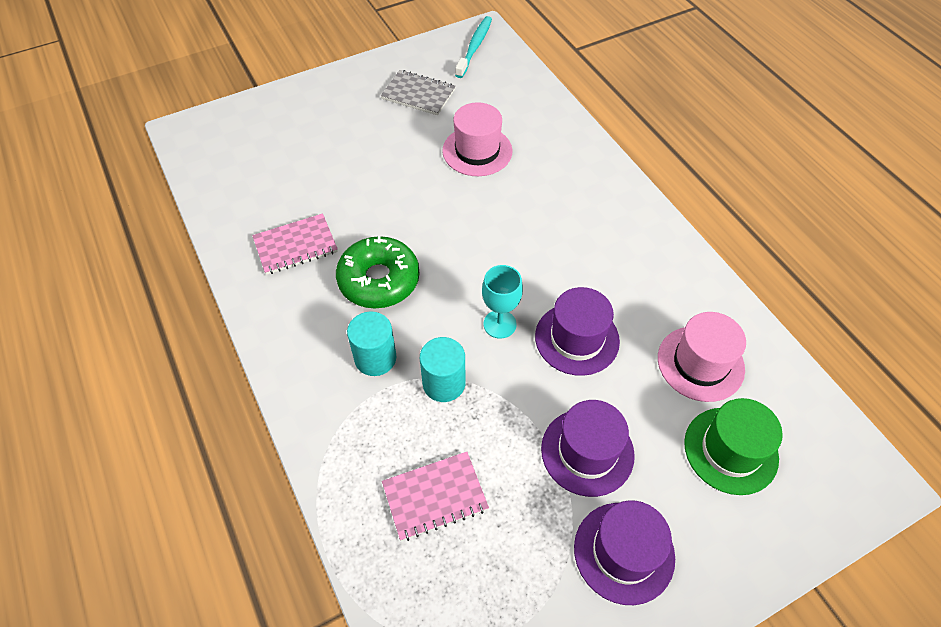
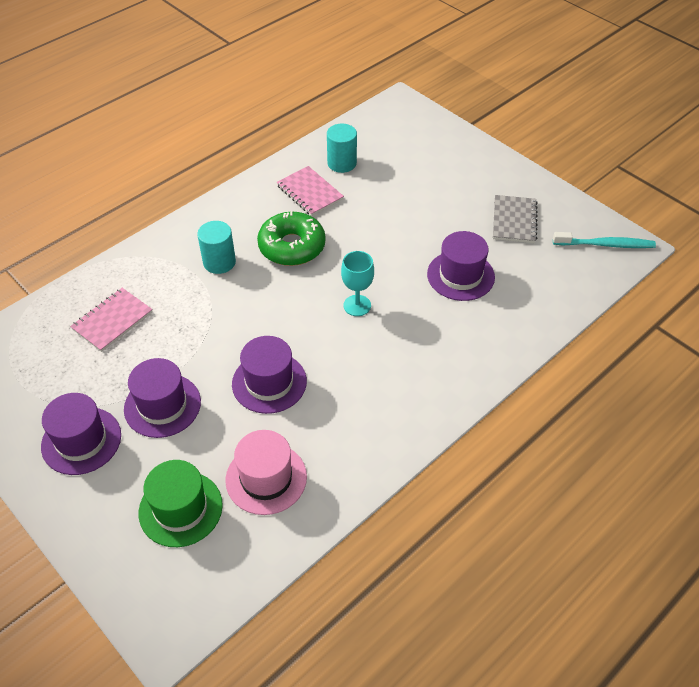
camera: 75 degrees right, 5 degrees down
pink notebook [382,452,489,541] -> pink notebook turned 75 degrees clockwise [70,288,153,352]
turquoise cylinder [420,337,465,402] -> turquoise cylinder moved to [327,124,357,173]
pink hat [442,102,512,176] -> purple hat [427,231,495,301]
turquoise goblet [482,265,523,339] -> turquoise goblet moved to [341,251,374,316]

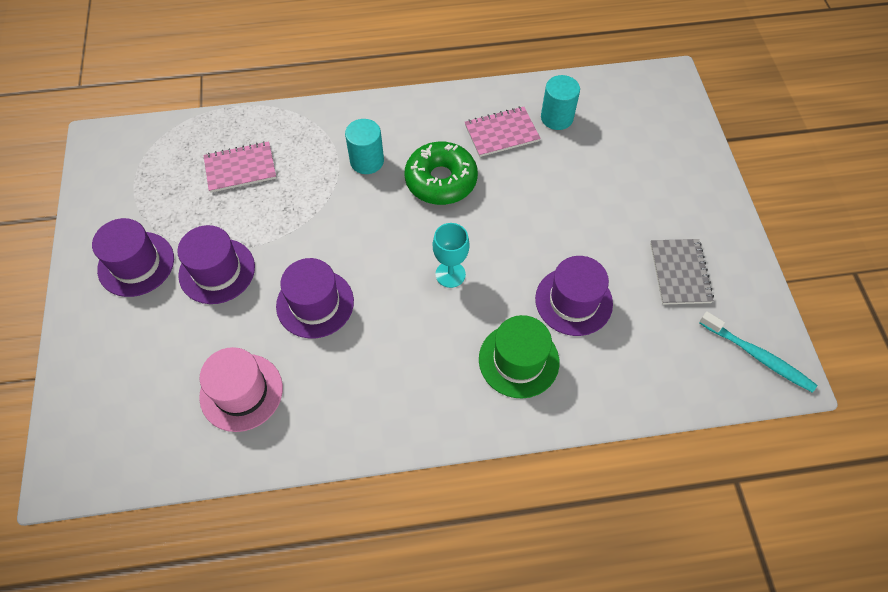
camera: 35 degrees right, 10 degrees up
green hat [139,460,223,547] -> green hat moved to [479,315,559,398]
pink notebook [276,166,344,216] -> pink notebook turned 75 degrees clockwise [465,107,541,157]
grey notebook [493,195,538,243] -> grey notebook turned 45 degrees counterclockwise [650,239,714,305]

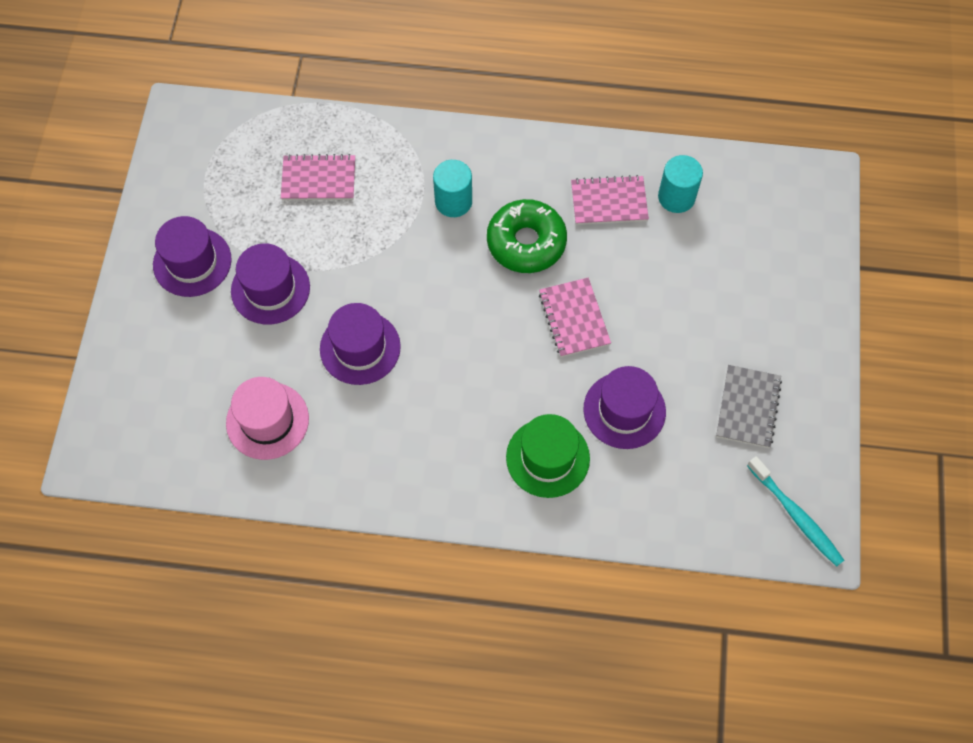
camera: 15 degrees right, 5 degrees up
turquoise goblet [433,223,470,288] -> none
none -> pink notebook [539,278,611,357]

